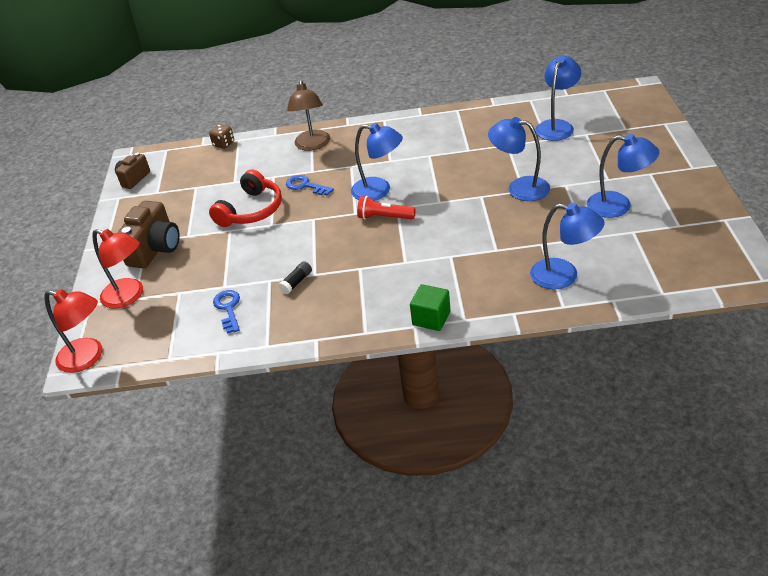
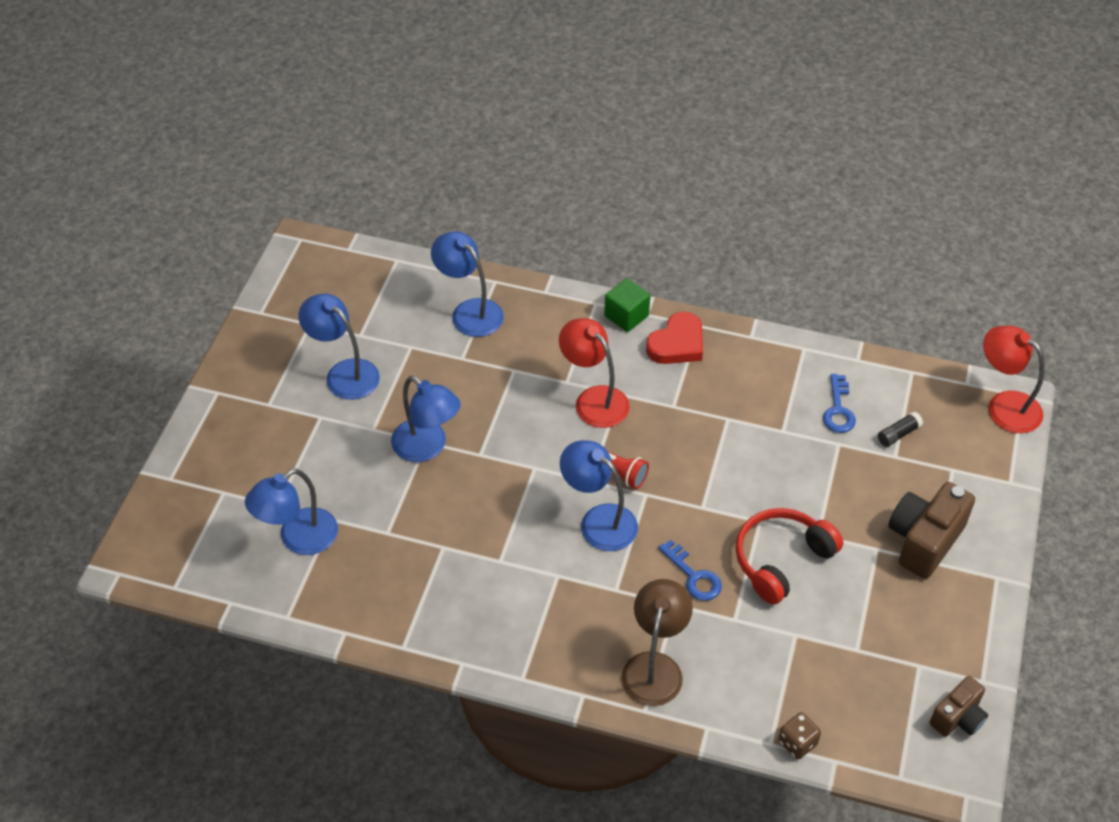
camera: 165 degrees left, 10 degrees up
red lamp [92,229,143,308] -> red lamp moved to [559,318,630,428]
black glue stick [278,261,312,294] -> black glue stick moved to [878,412,923,447]
none -> red heart [646,312,703,364]

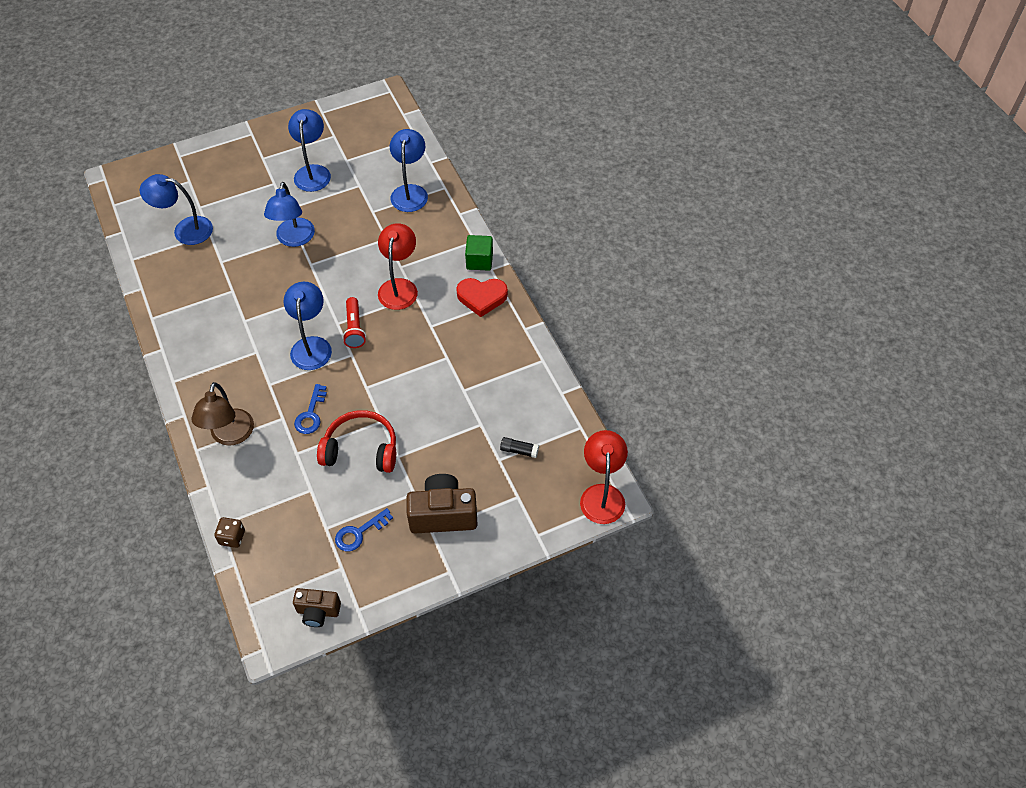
camera: 50 degrees right, 5 degrees up
brown lamp [621,579,693,706] -> brown lamp turned 120 degrees clockwise [192,382,254,446]
blue key [823,374,856,433] -> blue key moved to [335,508,393,551]

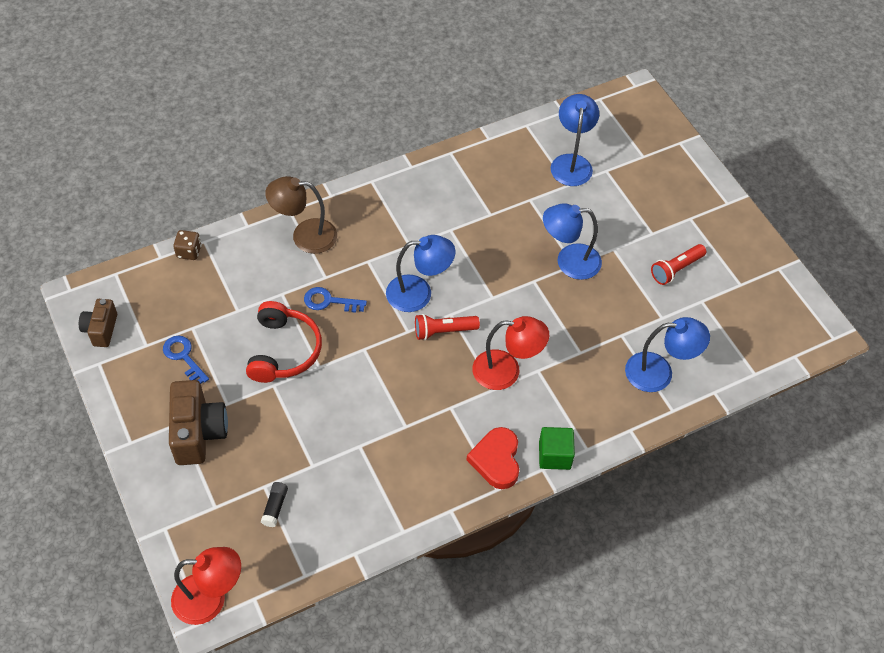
camera: 85 degrees right, 0 degrees up
blue lamp [288,109,331,192] -> red flashlight [651,244,706,285]

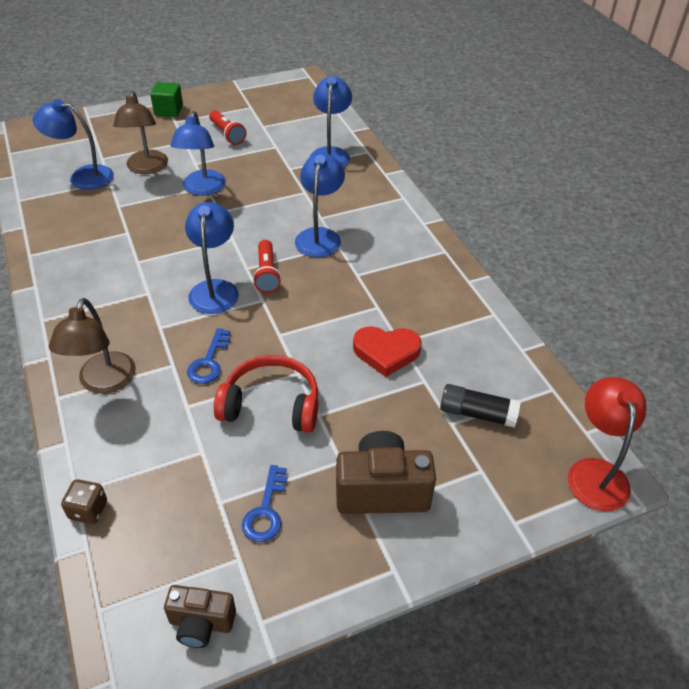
camera: 85 degrees left, 10 degrees down
blue key [163,336,209,384] -> blue key turned 45 degrees counterclockwise [242,465,287,542]
black glue stick [261,482,288,527] -> black glue stick [440,384,521,428], size x1.55
red heart [467,427,519,489] -> red heart moved to [353,326,422,377]
red lamp [472,316,549,390] -> blue lamp [295,153,345,257]
green cube [539,427,575,470] -> green cube moved to [150,82,183,117]
none -> brown lamp [113,91,168,174]

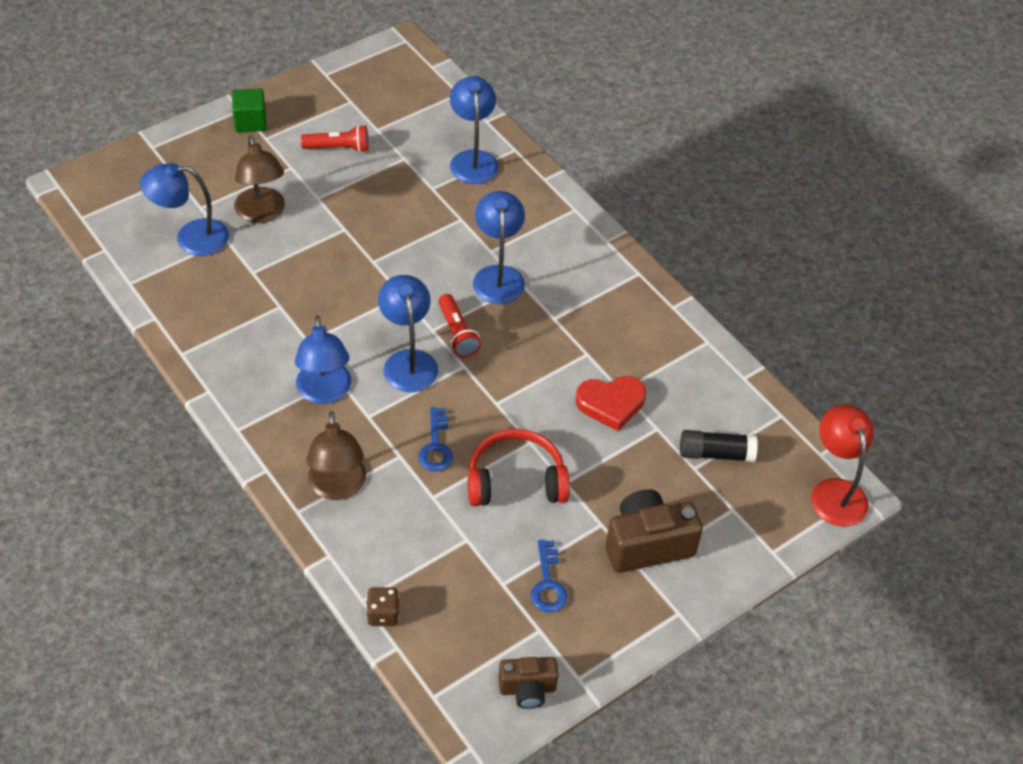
camera: 15 degrees left, 5 degrees up
blue lamp [170,111,226,195] -> blue lamp moved to [295,315,351,404]
red flashlight [209,110,247,145] -> red flashlight turned 45 degrees counterclockwise [301,125,369,153]

